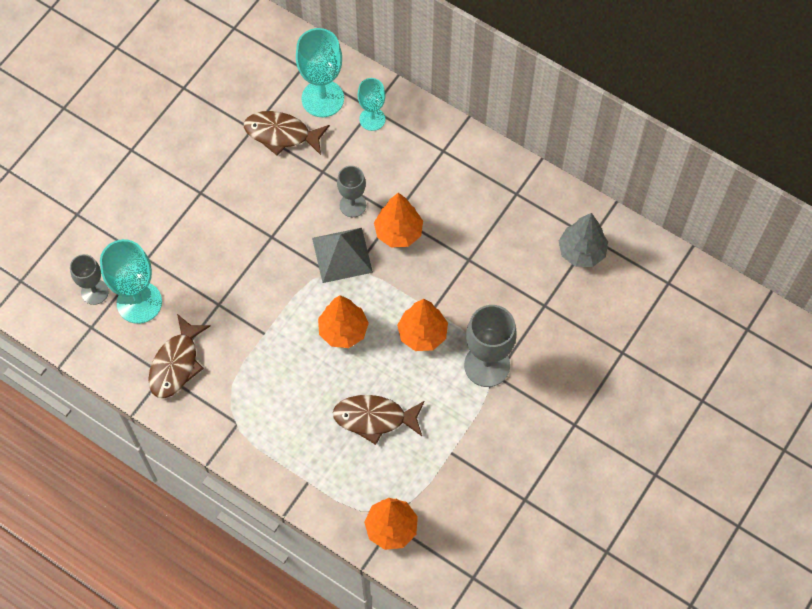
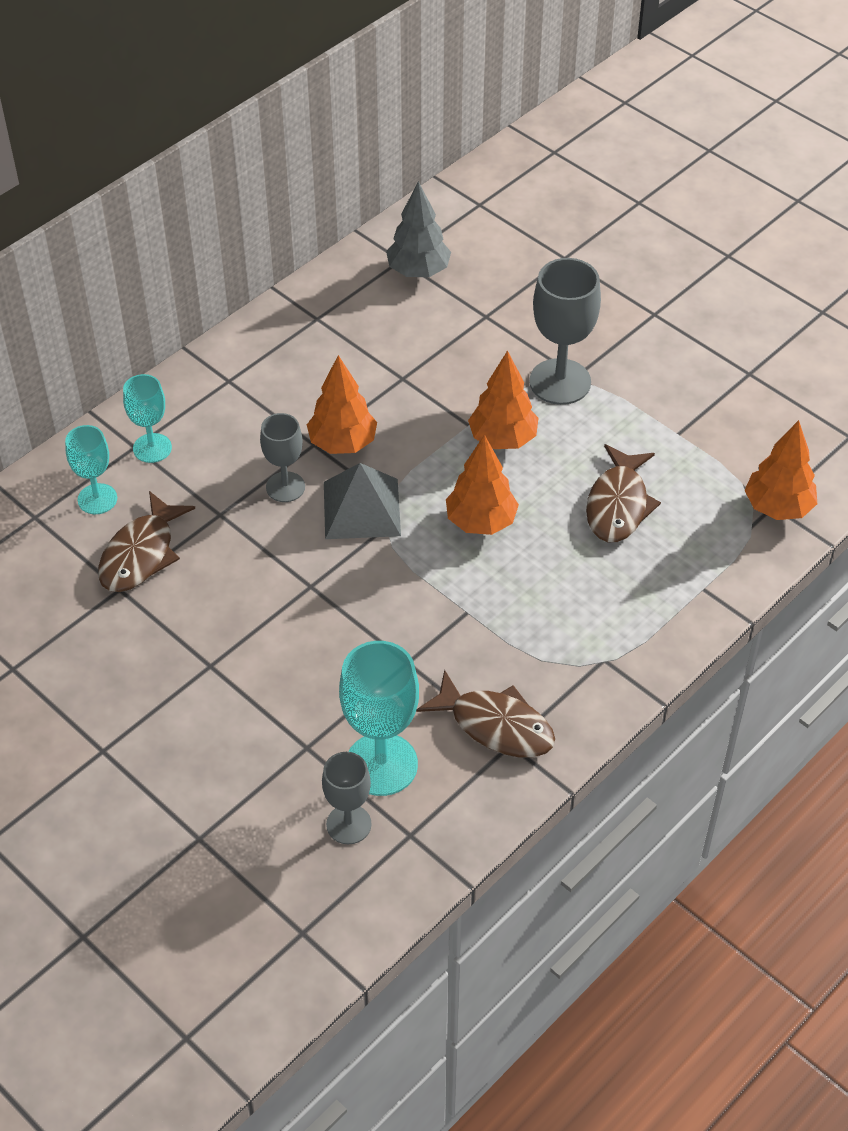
camera: 80 degrees left, 15 degrees down
turquoise goblet [296,28,344,117] -> turquoise goblet [65,425,117,514], size x0.61

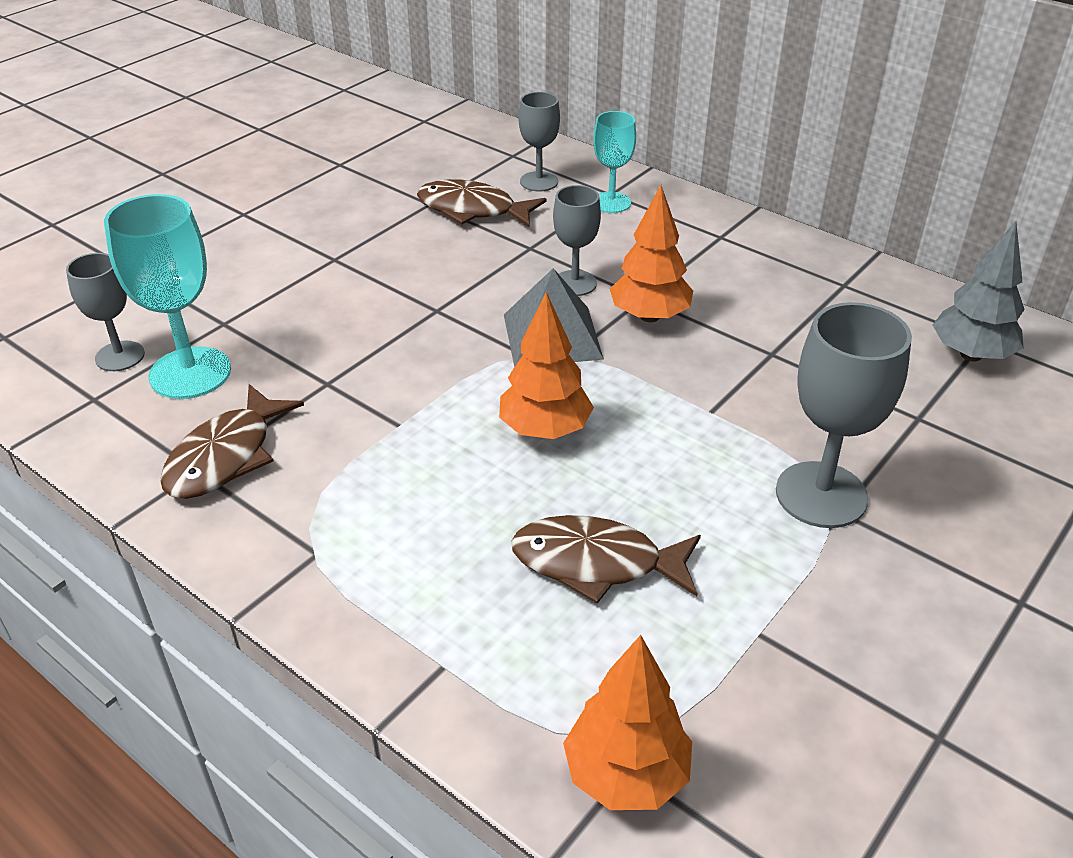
camera: 85 degrees right, 10 degrees down
turquoise goblet [65,425,117,514] -> grey goblet [518,92,560,192]
orange tree [468,350,538,449] -> none

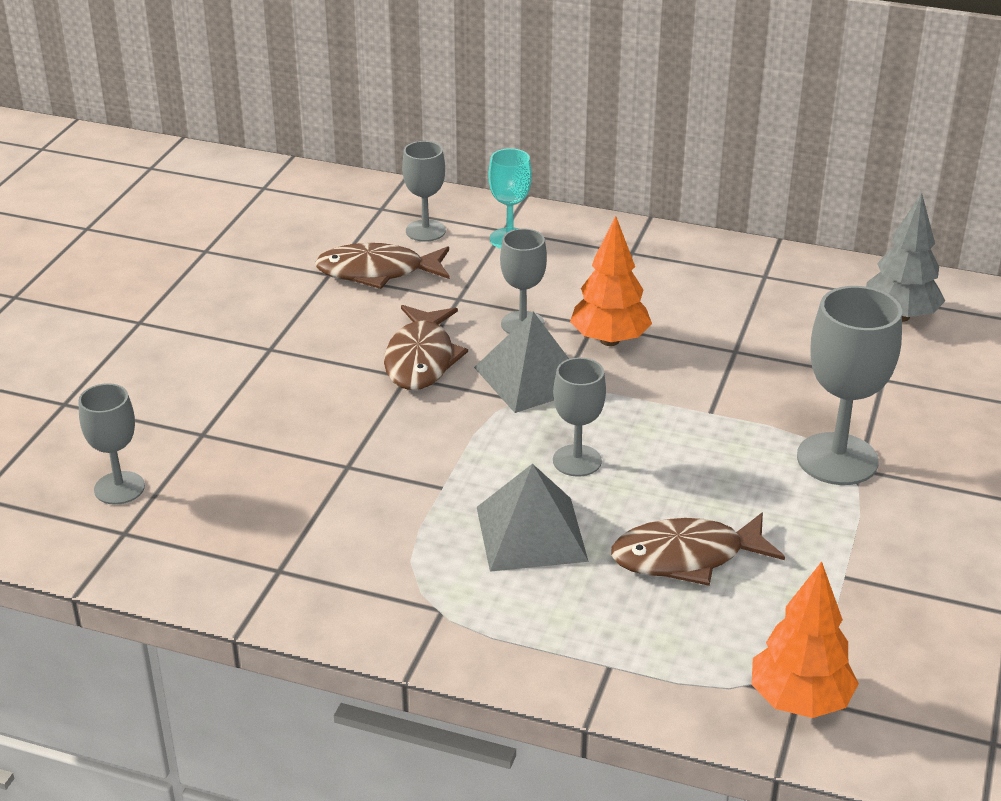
camera: 20 degrees left, 5 degrees down
turquoise goblet [104,194,231,399] -> none
brown fish [160,384,304,499] -> brown fish moved to [384,305,468,390]
orange tree [499,292,594,439] -> grey goblet [553,357,606,477]
none -> grey pyramid [477,464,589,572]

